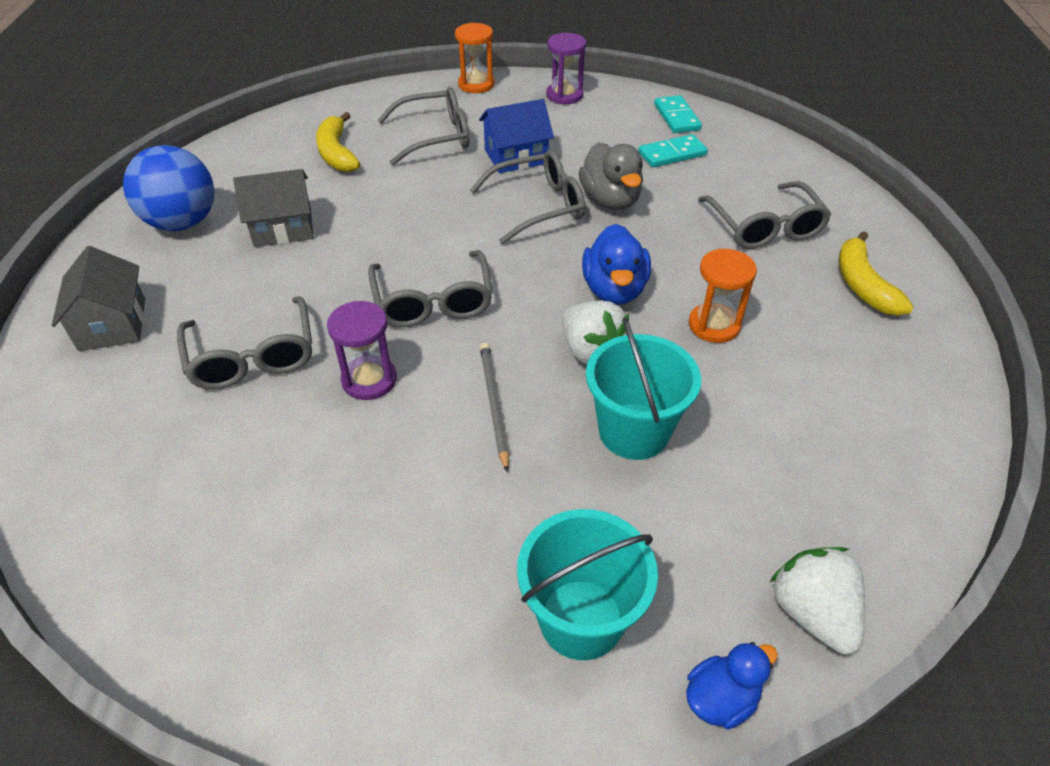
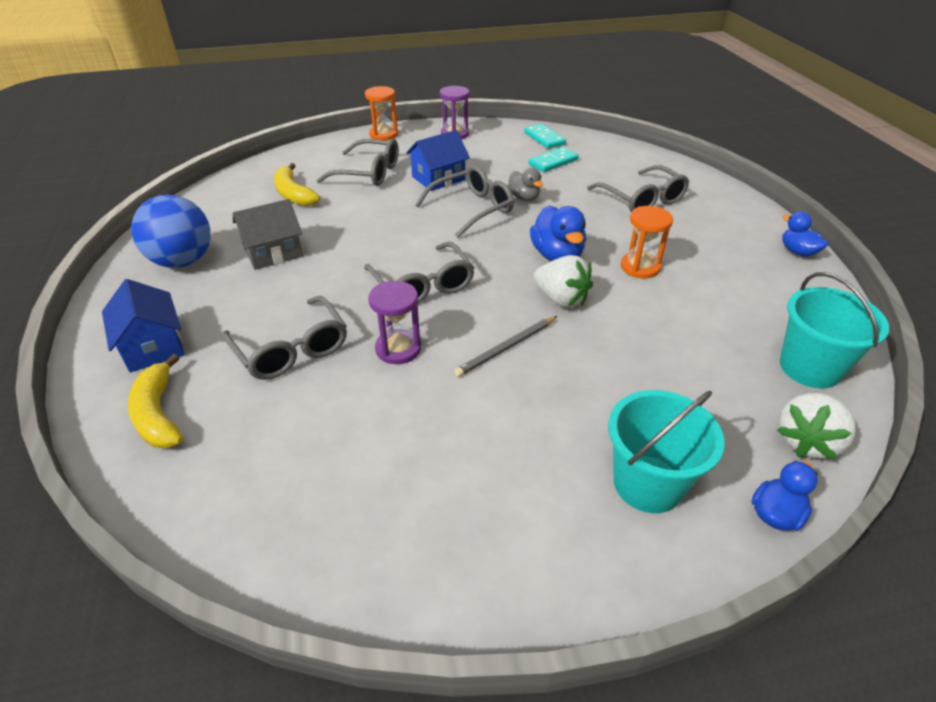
camera: 15 degrees left, 5 degrees down
grey house [52,246,145,351] -> blue house [102,279,185,372]
grey glasses [378,87,469,165] -> grey glasses turned 45 degrees clockwise [316,139,399,186]
grey pencil [480,343,509,472] -> grey pencil turned 105 degrees counterclockwise [454,316,557,377]
grey duck [579,142,643,210] -> grey duck [508,168,543,201], size x0.63
turquoise bucket [586,317,701,460] -> turquoise bucket moved to [780,272,889,389]
white strawberry [769,547,865,654] -> white strawberry turned 105 degrees counterclockwise [777,393,856,460]
yellow banana [838,231,914,316] -> yellow banana moved to [128,354,183,448]
none -> blue duck [782,212,828,257]

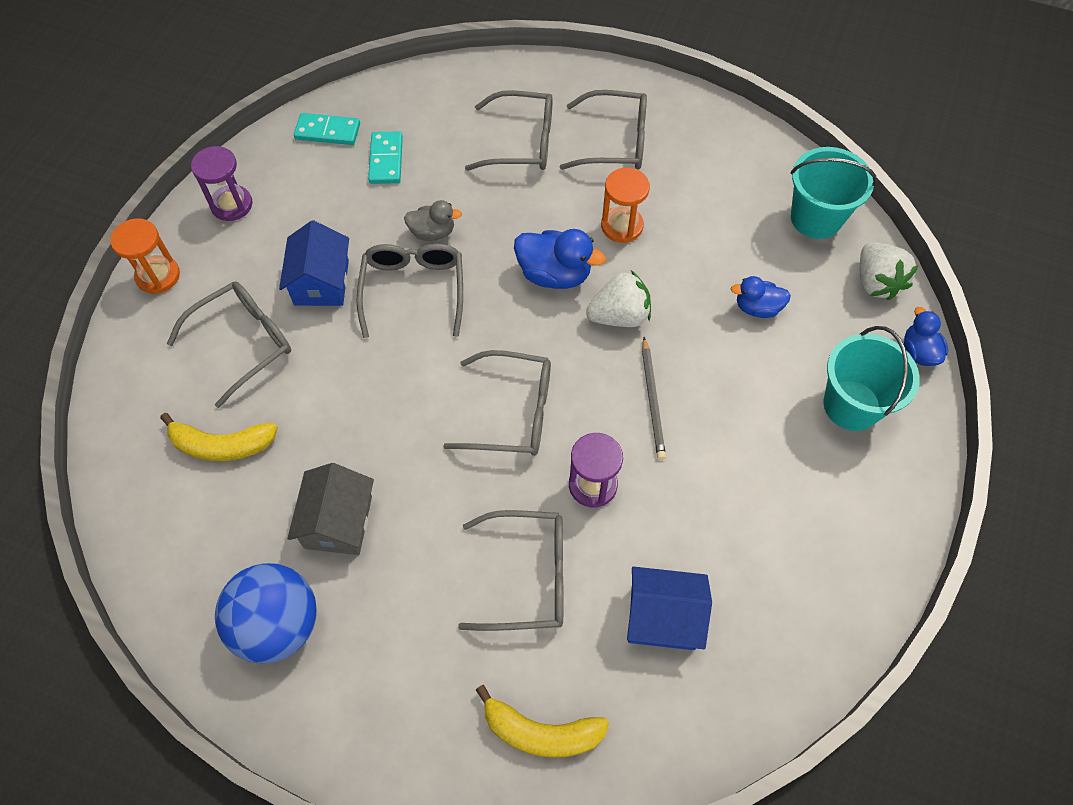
camera: 55 degrees left, 20 degrees up
blue house [102,279,185,372] -> blue house moved to [627,566,712,650]
blue duck [782,212,828,257] -> blue duck moved to [731,276,791,318]
none -> grey glasses [560,90,647,170]

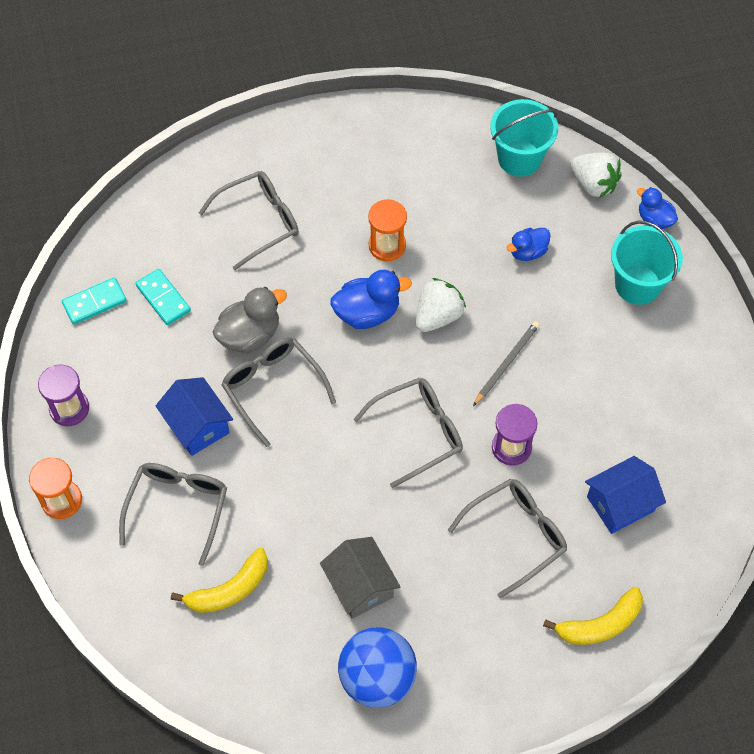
camera: 35 degrees left, 0 degrees up
grey duck [404,200,462,241] -> grey duck [213,287,287,354], size x1.58
grey glasses [560,90,647,170] -> none
grey pencil [642,337,666,460] -> grey pencil turned 105 degrees counterclockwise [473,321,540,406]

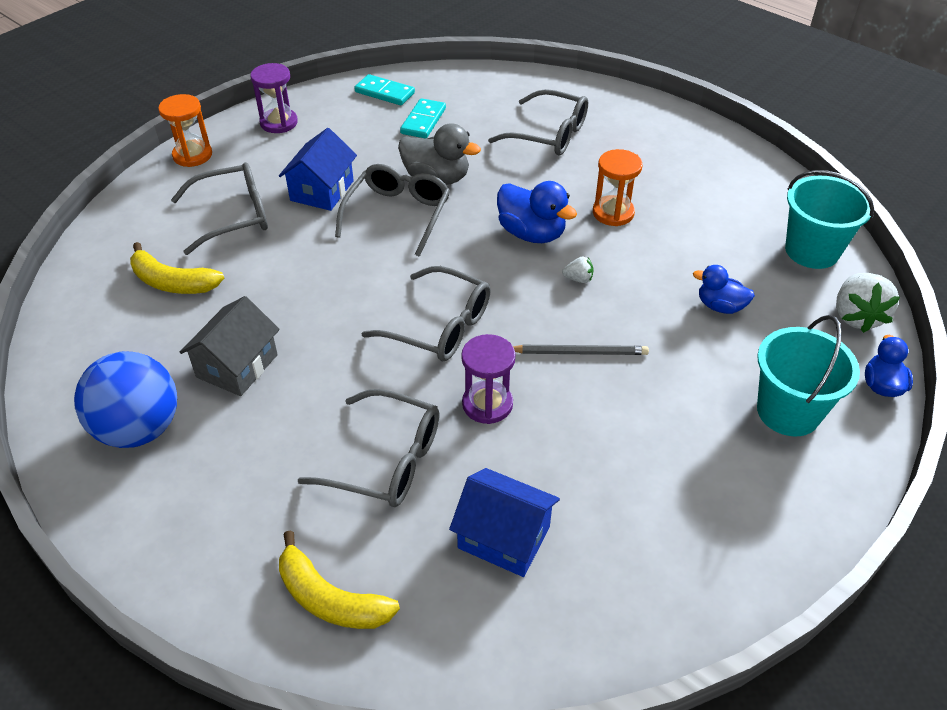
camera: 55 degrees right, 15 degrees down
white strawberry [416,278,466,332] -> white strawberry [562,257,594,283], size x0.48

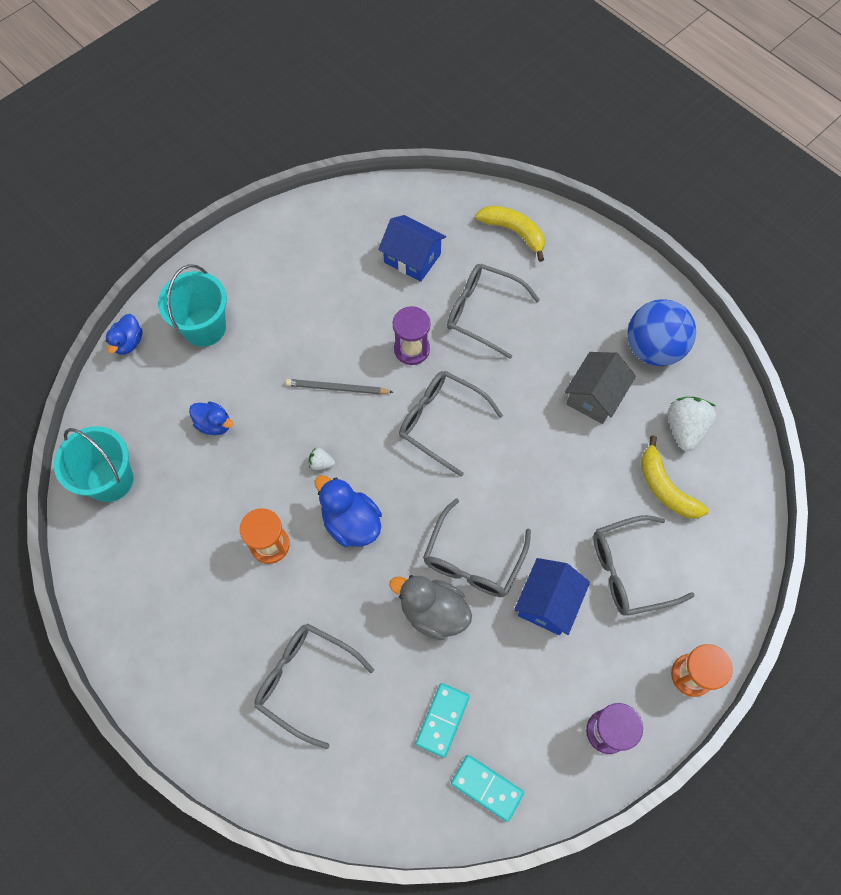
camera: 175 degrees left, 20 degrees up
yellow banana [130,242,224,294] -> yellow banana turned 150 degrees counterclockwise [641,435,709,519]
white strawberry [836,273,900,333] -> white strawberry moved to [668,397,716,451]

